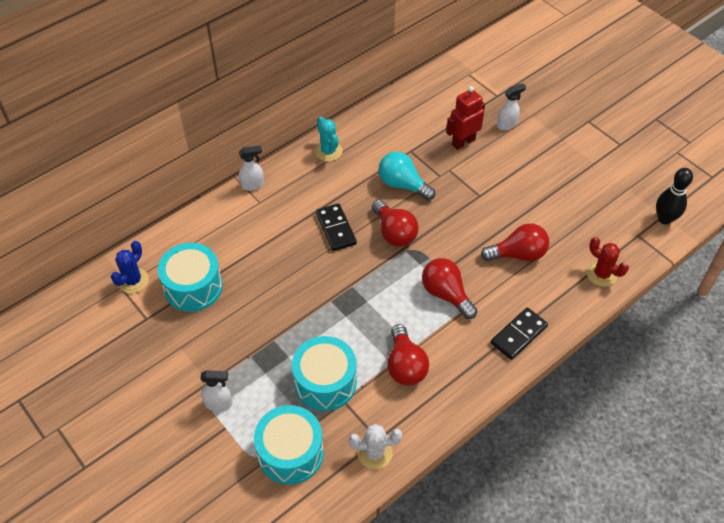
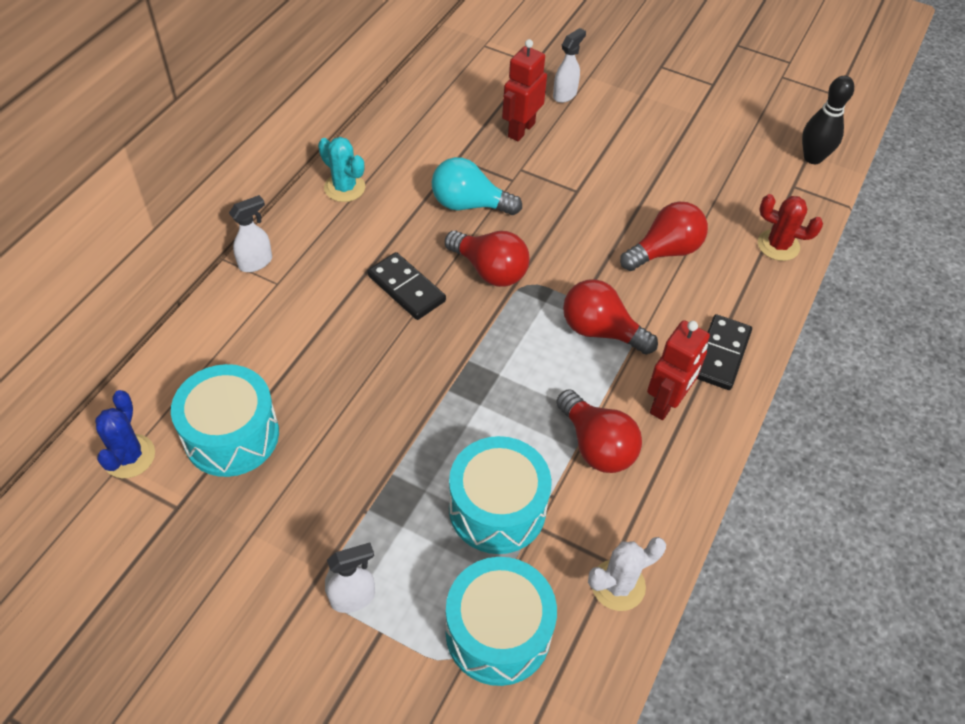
camera: 25 degrees left, 0 degrees up
none -> red robot [647,320,710,420]

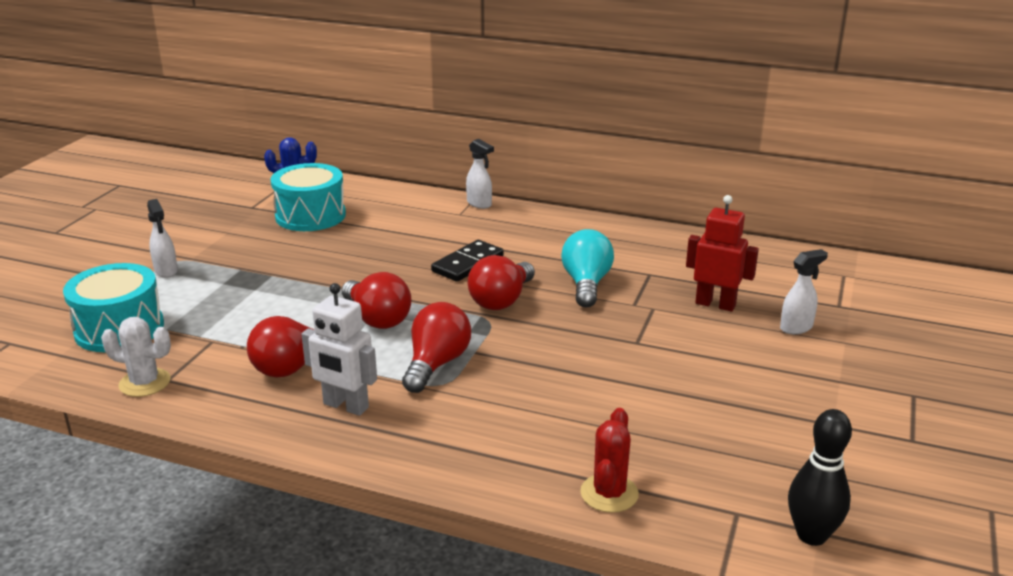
camera: 85 degrees right, 25 degrees down
turquoise cactus [318,137,365,202] -> none
turquoise drum [449,436,552,554] -> none
white spray bottle [553,28,586,103] -> white spray bottle turned 60 degrees counterclockwise [780,249,828,334]
white cactus [588,537,666,611] -> white cactus turned 45 degrees counterclockwise [101,317,171,397]
red light bulb [620,202,708,271] -> red light bulb moved to [342,272,412,329]
red robot [647,320,710,420] -> white robot [301,283,377,416]
black domino [697,314,752,390] -> none

